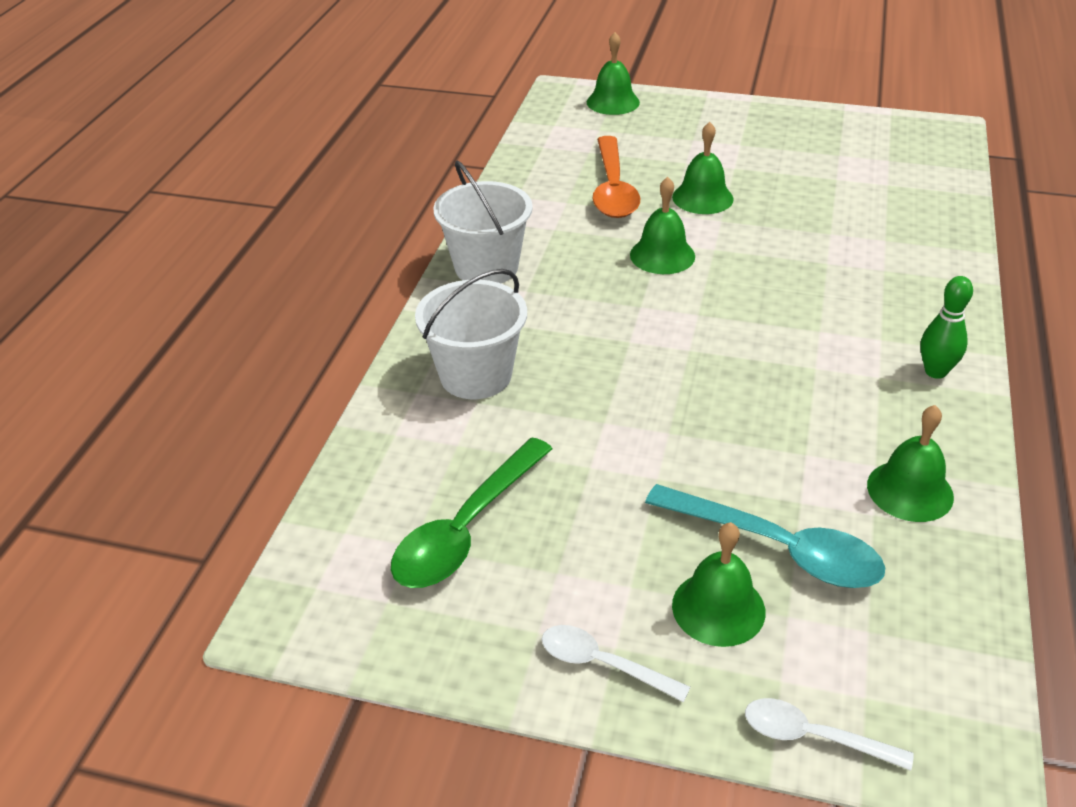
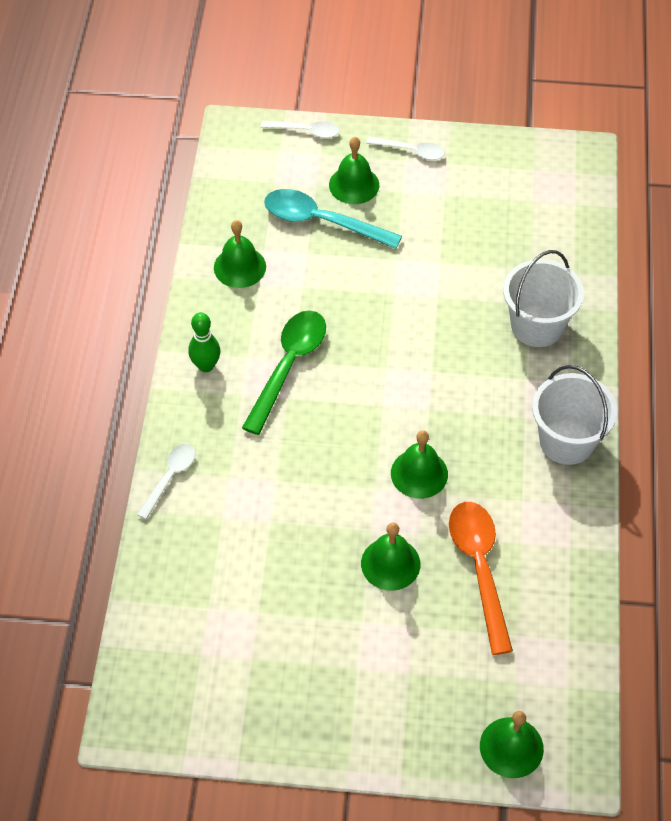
camera: 170 degrees right, 15 degrees up
green spoon [391,437,553,588] -> green spoon moved to [242,311,326,435]
none -> white spoon [137,444,195,519]

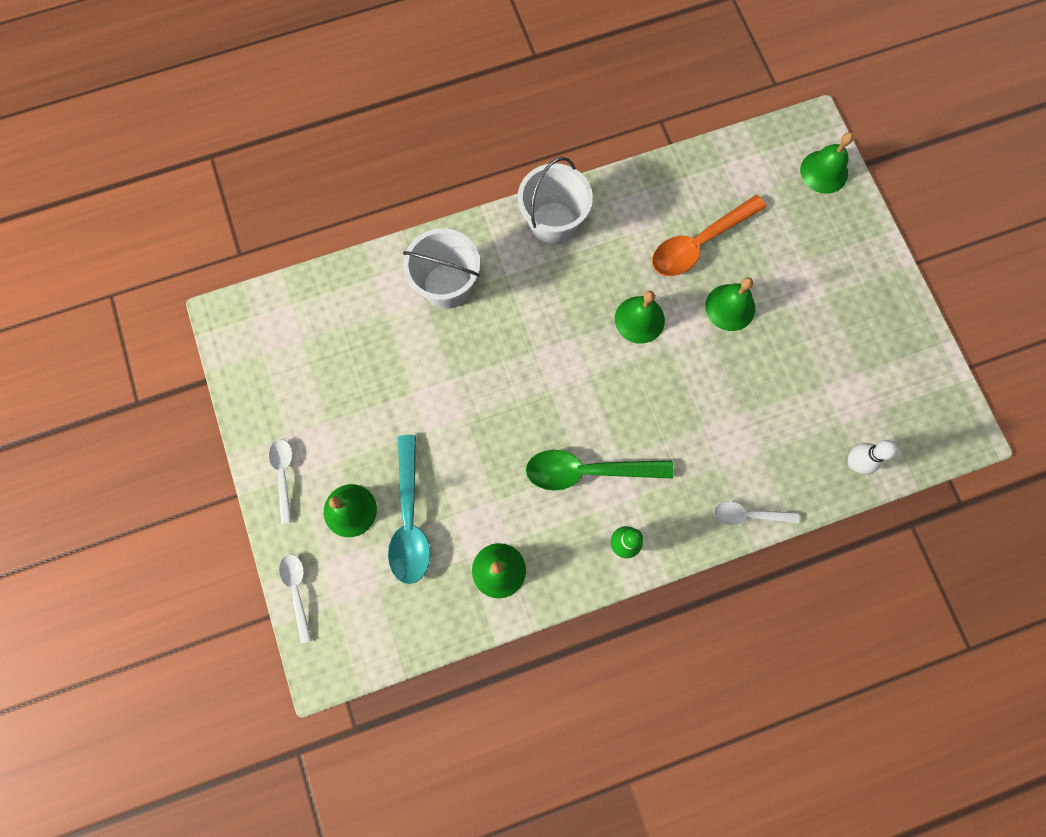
camera: 115 degrees left, 20 degrees up
none -> white bowling pin [847,440,898,474]

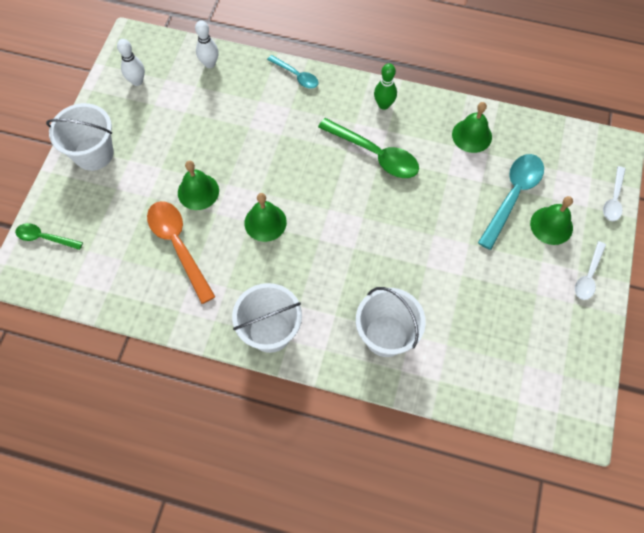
camera: 145 degrees left, 10 degrees down
orange spoon [652,195,766,276] -> orange spoon turned 120 degrees counterclockwise [147,201,216,304]
white spoon [714,501,799,525] -> turquoise spoon [267,55,318,88]
green bell [800,132,854,194] -> green spoon [15,223,83,250]
none -> white bucket [46,103,114,171]
none -> white bowling pin [117,39,145,86]

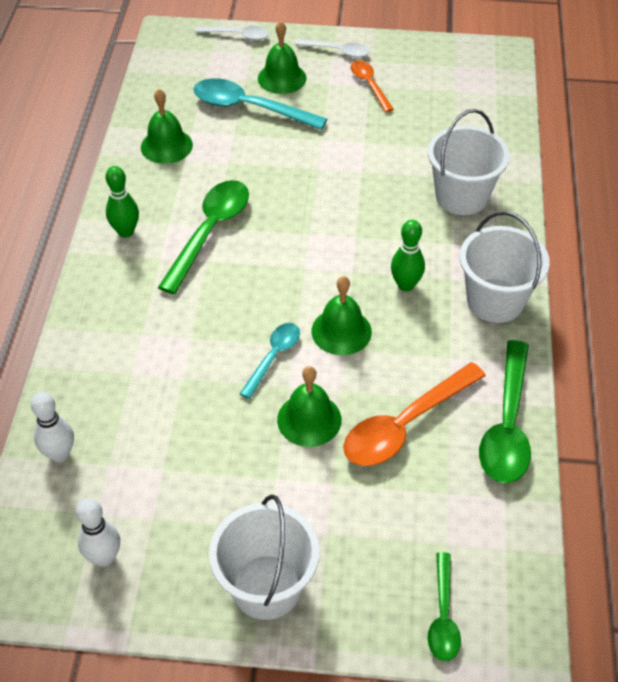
camera: 100 degrees left, 15 degrees down
turquoise spoon [267,55,318,88] -> turquoise spoon moved to [239,323,300,399]
none -> orange spoon [351,60,394,112]
none -> green bowling pin [391,220,425,291]
none -> green spoon [479,340,531,483]

